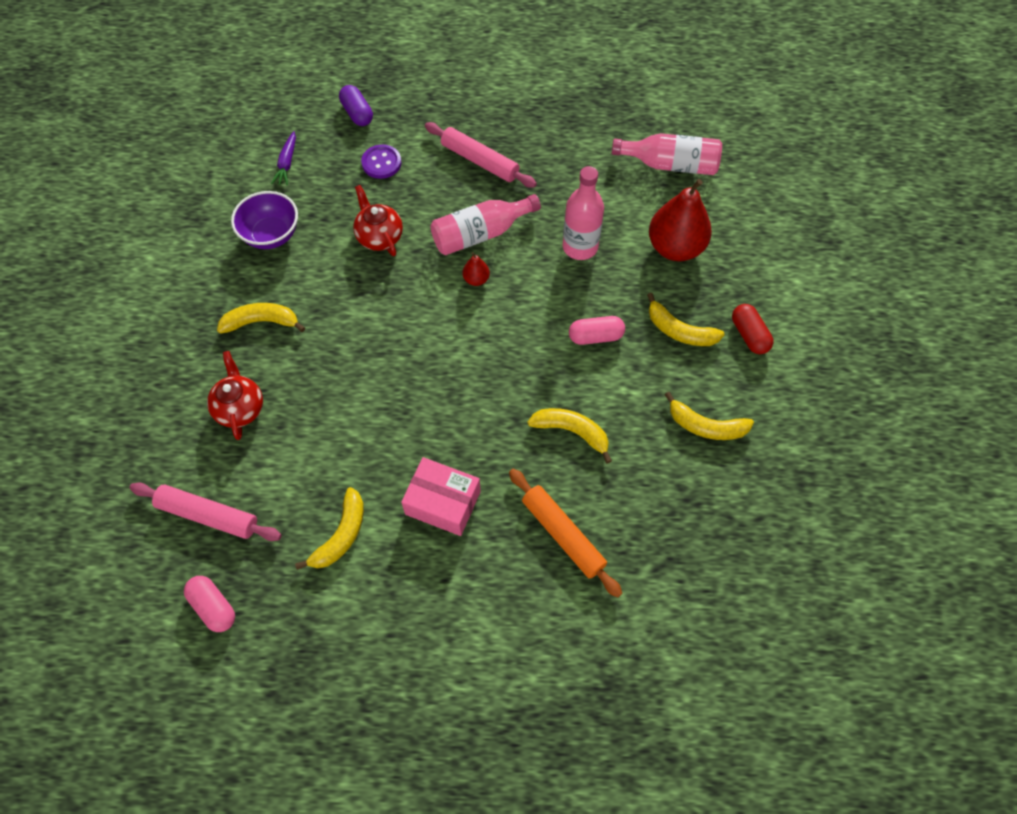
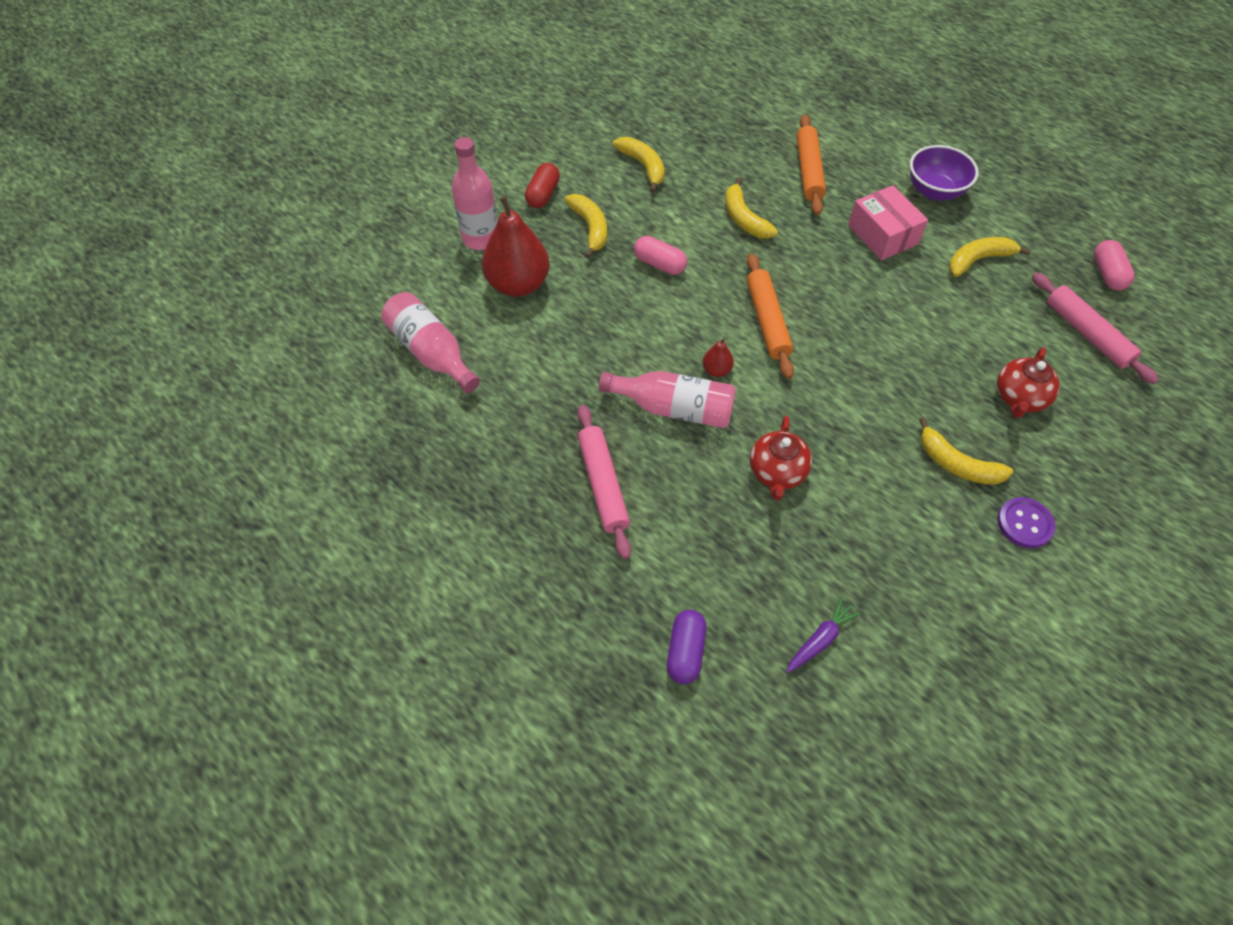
camera: 140 degrees left, 5 degrees down
purple bowl [231,191,298,249] -> purple bowl moved to [910,145,979,200]
purple button [361,144,401,179] -> purple button moved to [997,497,1055,548]
pink bottle [563,166,604,260] -> pink bottle moved to [452,137,498,250]
none -> orange rolling pin [747,254,794,379]

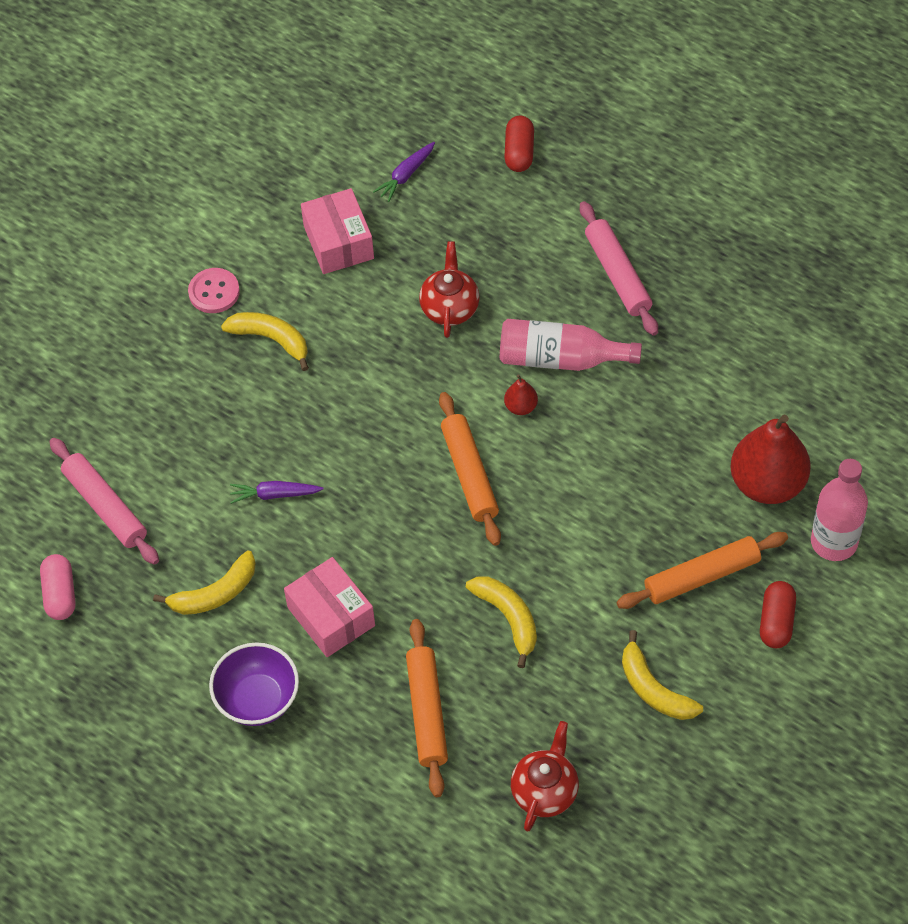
camera: 175 degrees right, 0 degrees up
pink bottle [381,292,480,393] -> none
yellow banana [564,194,607,259] -> orange rolling pin [616,532,788,609]
pink capsule [634,236,687,275] -> none
purple capsule [667,610,707,684] -> red capsule [504,116,534,172]
red teapot [997,347,1060,418] -> red teapot moved to [511,721,579,832]
purple button [997,497,1055,548] -> pink button [188,268,240,313]
none -> purple carrot [230,481,323,504]
none -> pink box [301,188,374,274]

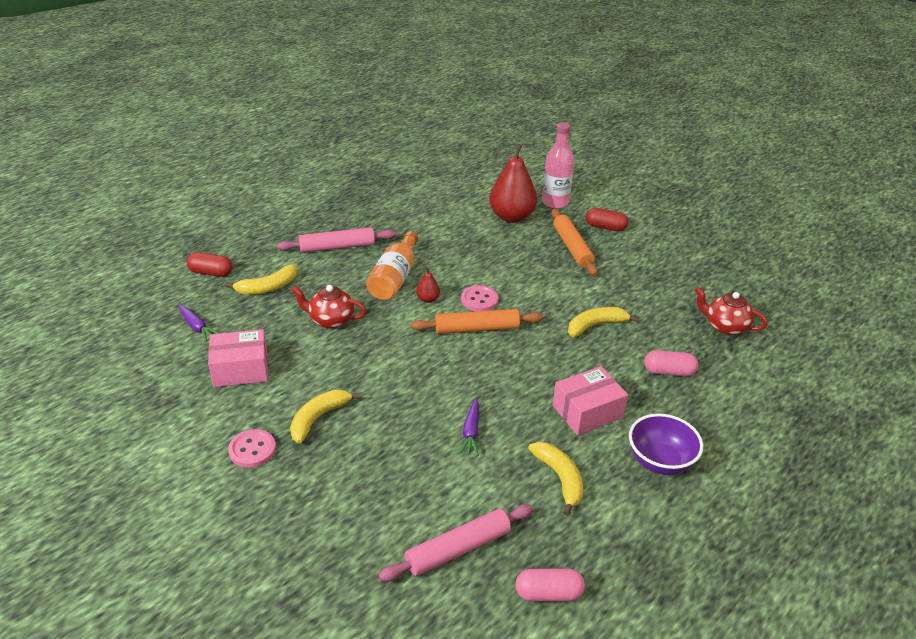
camera: 85 degrees left, 20 degrees down
orange rolling pin [406,619,448,797] -> pink capsule [644,350,698,376]
pink bottle [500,319,642,371] -> orange bottle [366,231,418,300]
yellow banana [622,630,703,720] -> yellow banana moved to [225,264,297,295]
none -> pink button [461,285,499,311]

